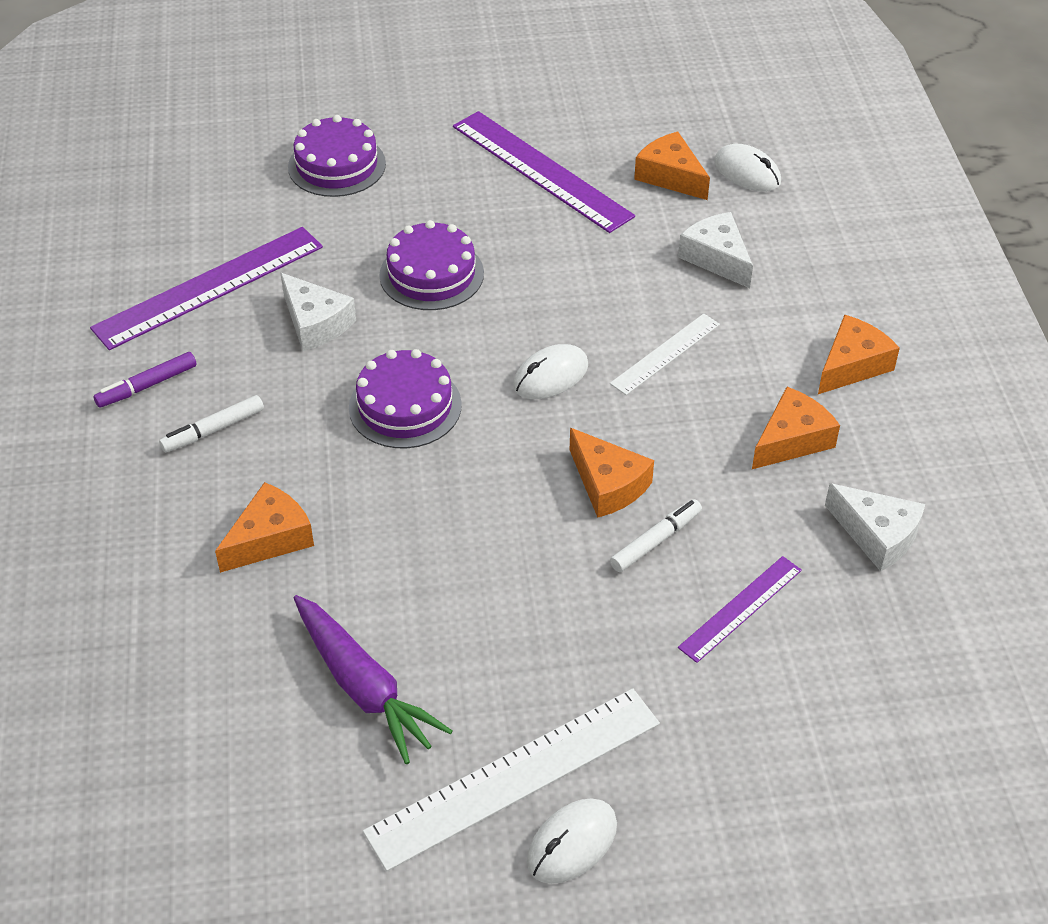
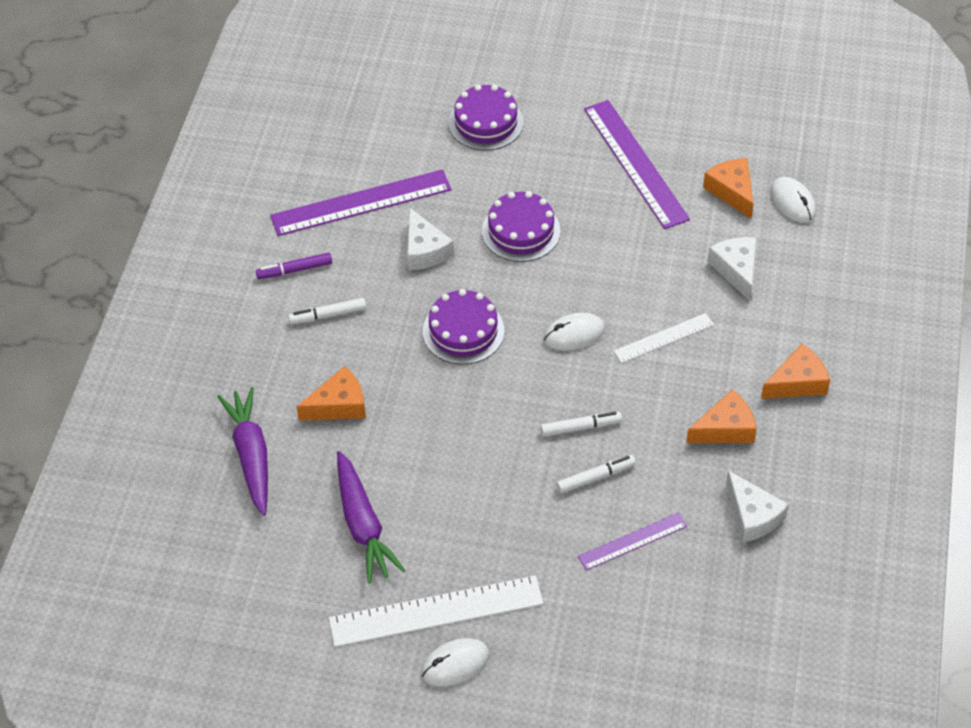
camera: 20 degrees right, 5 degrees up
orange cheese [570,428,654,518] -> white marker [541,412,622,436]
none -> purple carrot [217,387,268,516]

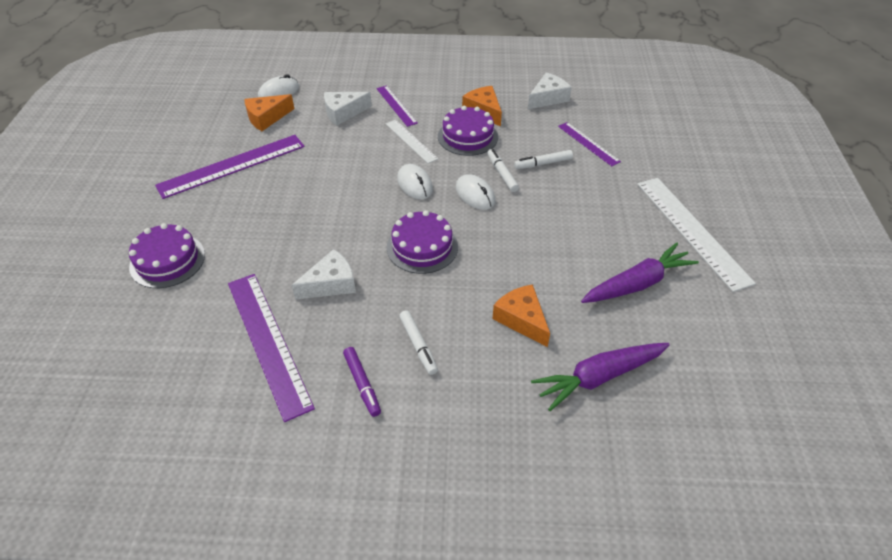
camera: 100 degrees left, 5 degrees down
white mouse [421,638,489,686] -> white mouse moved to [456,174,495,210]
purple cake [482,191,561,262] -> purple cake moved to [438,106,498,156]
white marker [556,455,636,493] -> white marker turned 75 degrees counterclockwise [514,150,573,169]
orange cheese [761,344,830,399] -> none
none -> purple ruler [377,85,418,127]

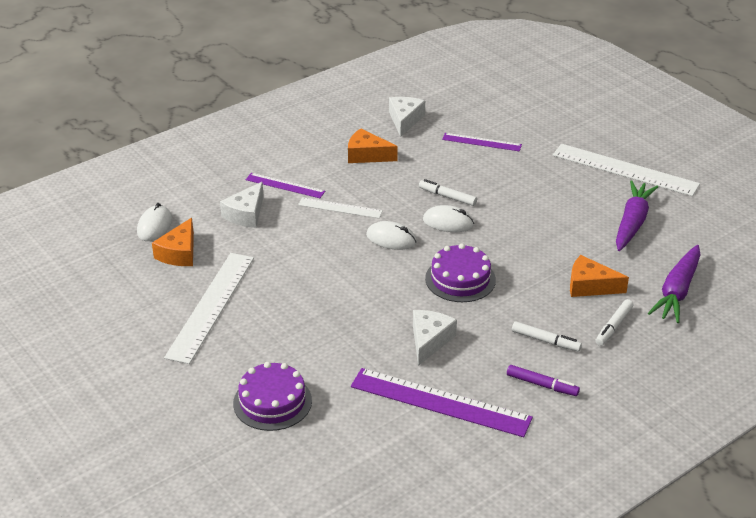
camera: 40 degrees left, 10 degrees down
purple ruler [155,135,305,199] -> white ruler [164,253,254,364]
purple cake [438,106,498,156] -> none
white marker [514,150,573,169] -> white marker moved to [595,299,633,346]

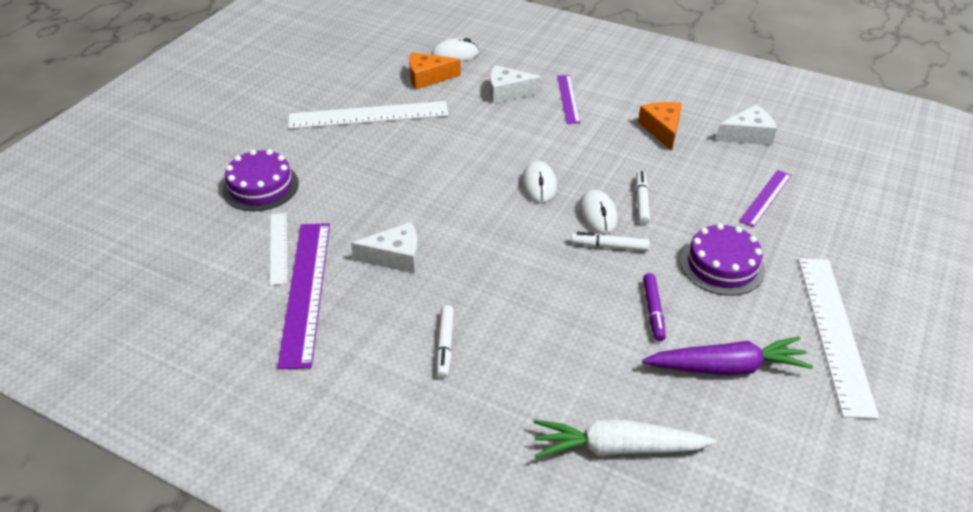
camera: 65 degrees right, 5 degrees up
white ruler [298,197,383,218] -> white ruler moved to [270,213,287,285]
purple cake [425,244,496,302] -> purple cake moved to [680,223,765,296]
purple ruler [442,133,522,151] -> purple ruler turned 45 degrees clockwise [739,170,792,227]
purple marker [507,365,580,396] -> purple marker moved to [643,273,666,341]
orange cheese [570,255,629,297] -> none
white marker [595,299,633,346] -> white marker moved to [571,232,650,251]
purple carrot [648,245,701,323] -> white carrot [534,419,716,458]

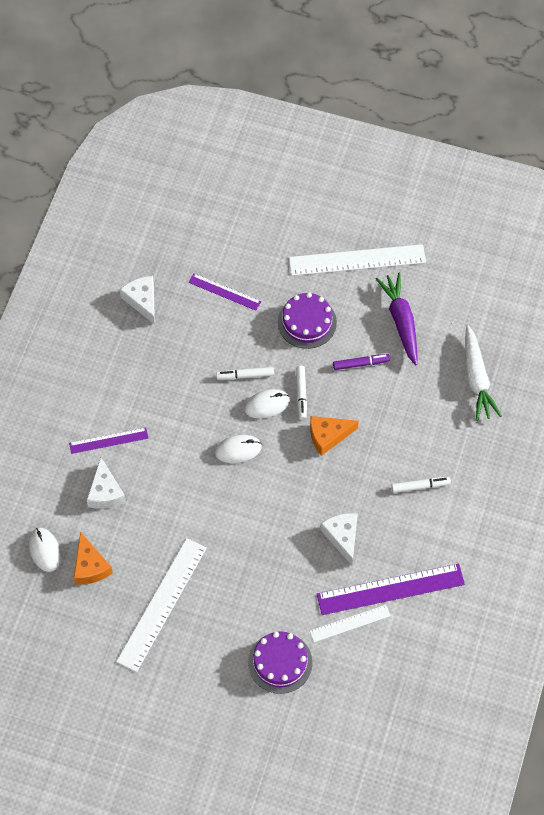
camera: 100 degrees left, 20 degrees up
white ruler [288,101,449,129] -> white ruler turned 45 degrees clockwise [116,538,207,672]
orange cheese [638,102,682,151] -> orange cheese moved to [310,416,359,456]

